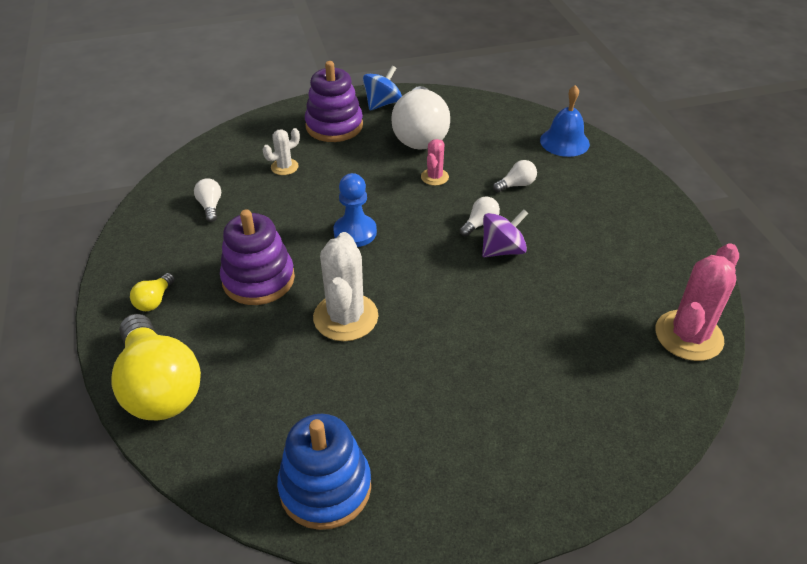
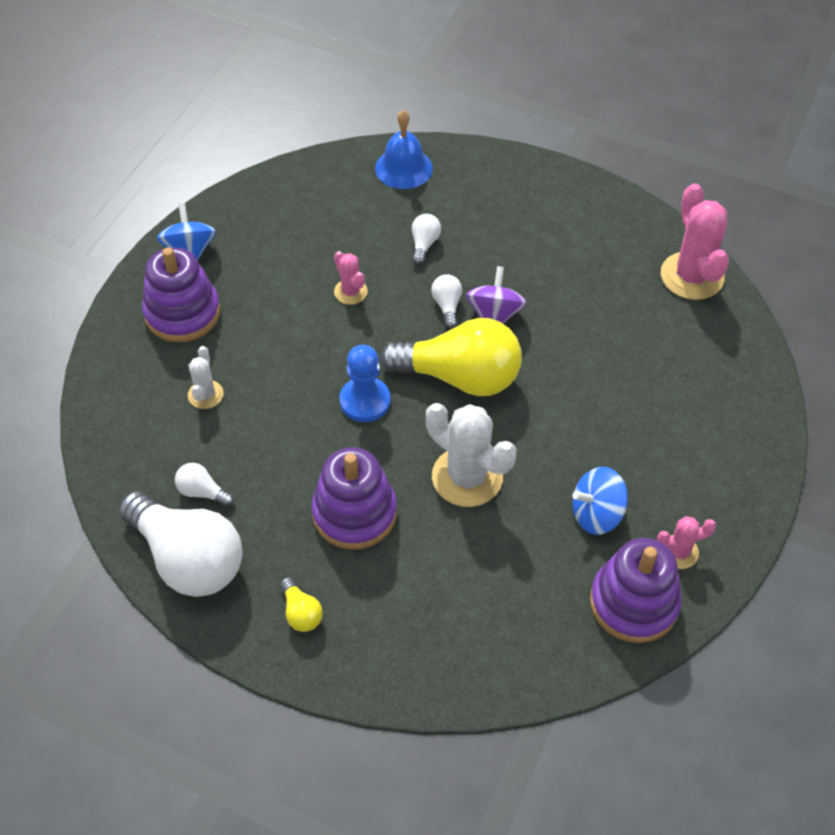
camera: 50 degrees left, 10 degrees up
yellow light bulb [111,314,201,420] -> yellow light bulb moved to [380,318,522,396]
blue stacking toy [277,414,371,530] -> purple stacking toy [590,538,682,643]
white light bulb [391,86,450,150] -> white light bulb moved to [119,491,243,597]
none -> blue spinning top [572,467,628,535]
none -> pink cactus [657,516,716,569]

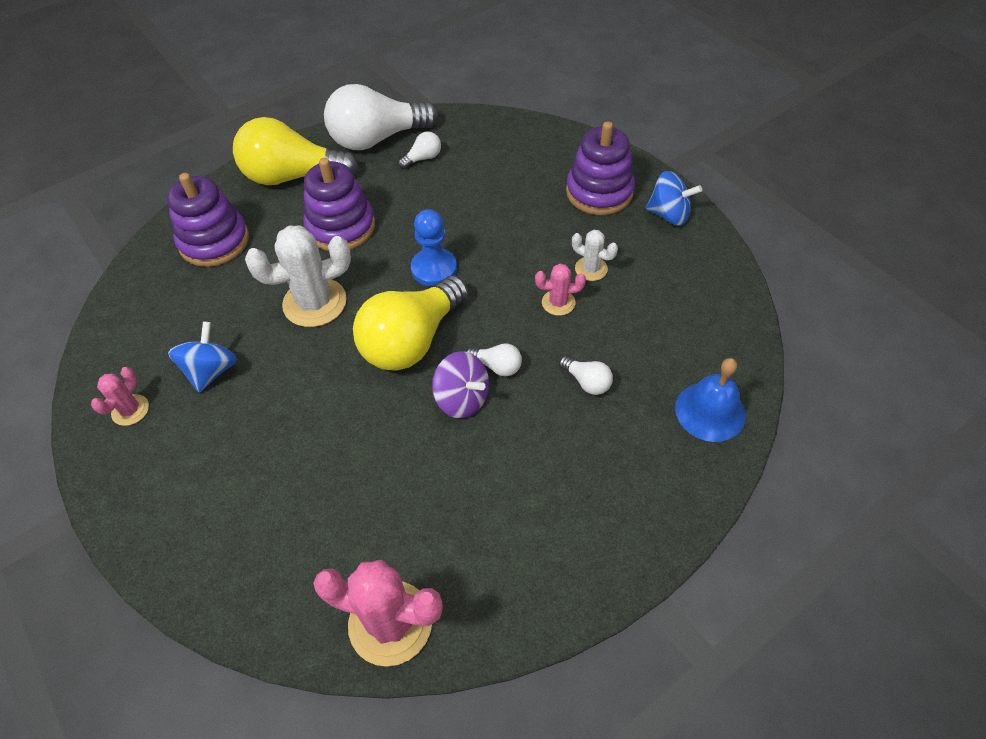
camera: 120 degrees right, 0 degrees up
white cactus [188,346,224,409] -> white cactus moved to [572,230,618,281]
yellow light bulb [280,577,323,632] -> yellow light bulb [233,117,359,185], size x2.39
purple stacking toy [590,538,682,643] -> purple stacking toy moved to [167,173,249,267]

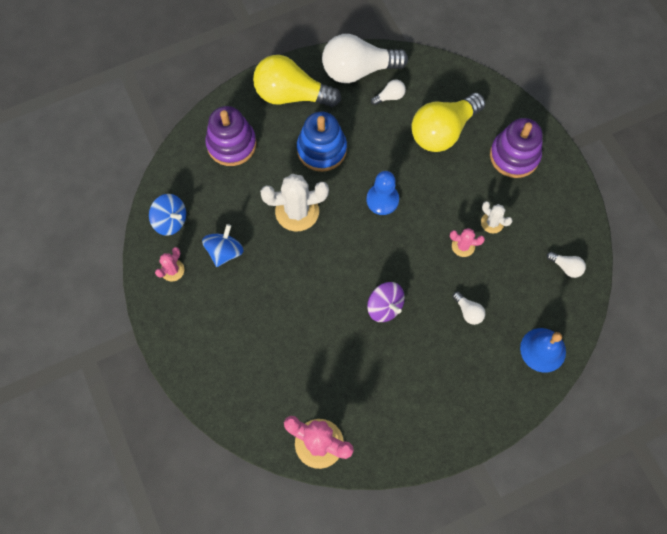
camera: 10 degrees right, 15 degrees up
purple stacking toy [303,158,375,251] -> blue stacking toy [297,112,347,172]
yellow light bulb [353,275,468,371] -> yellow light bulb moved to [411,93,485,152]
white light bulb [466,343,522,377] -> white light bulb moved to [547,252,586,278]
blue spinning top [646,171,702,226] -> blue spinning top moved to [149,194,186,236]

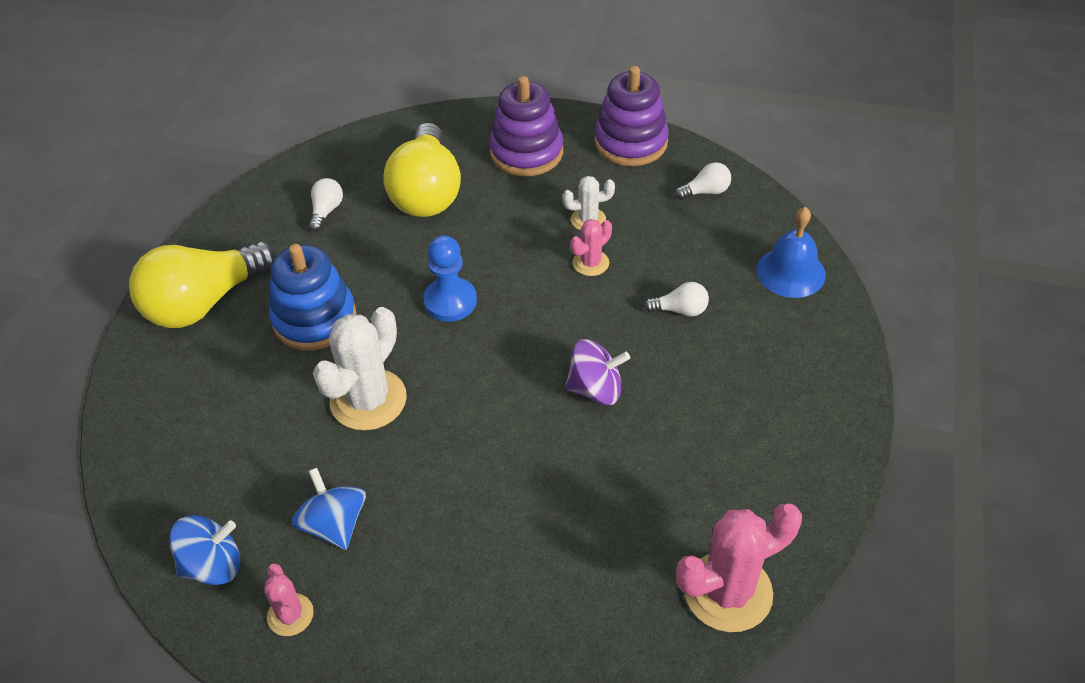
camera: 50 degrees left, 20 degrees down
purple stacking toy [205,106,256,166] -> purple stacking toy moved to [594,66,669,166]
white light bulb [322,34,408,83] -> none

